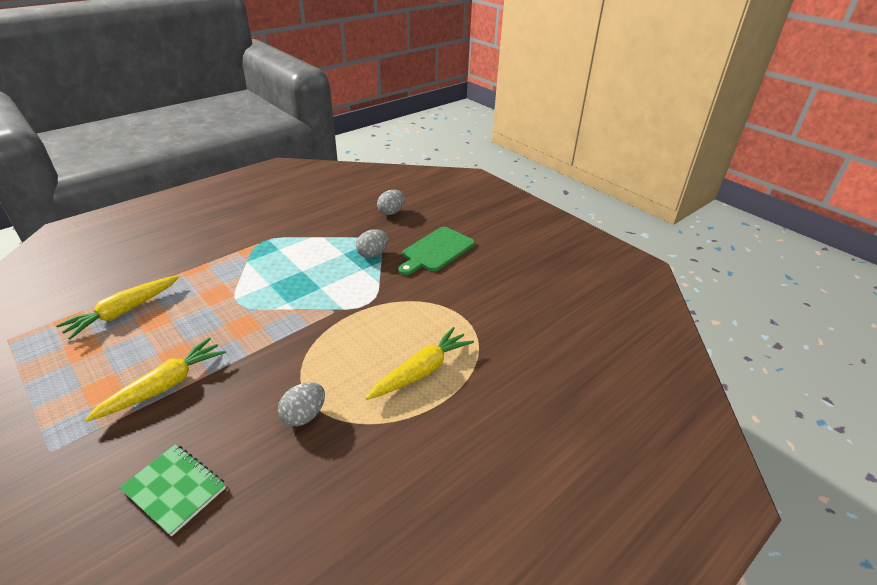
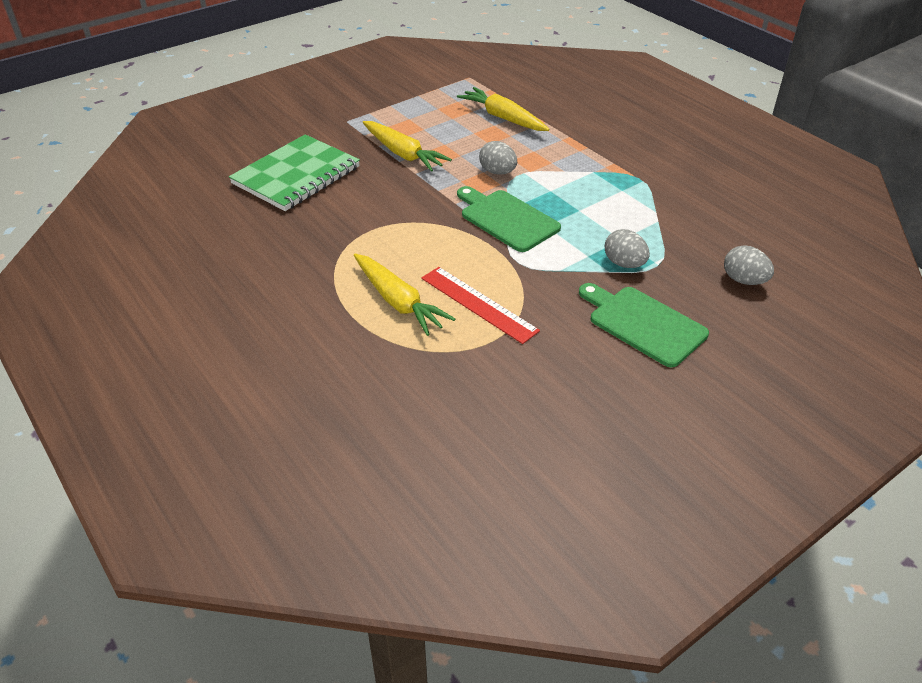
camera: 95 degrees right, 5 degrees up
green notebook [119,444,226,537] -> green notebook [229,134,360,211], size x1.66
grey egg [278,382,325,426] -> grey egg moved to [479,141,517,175]
none -> red ruler [421,267,540,344]
none -> green cutting board [457,186,561,252]

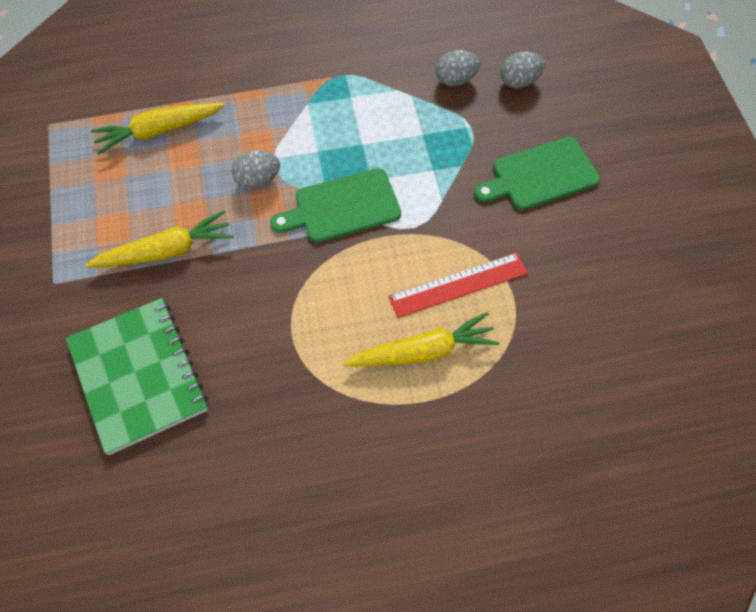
camera: 65 degrees left, 20 degrees up
grey egg [605,229,650,268] -> grey egg moved to [435,50,480,86]

